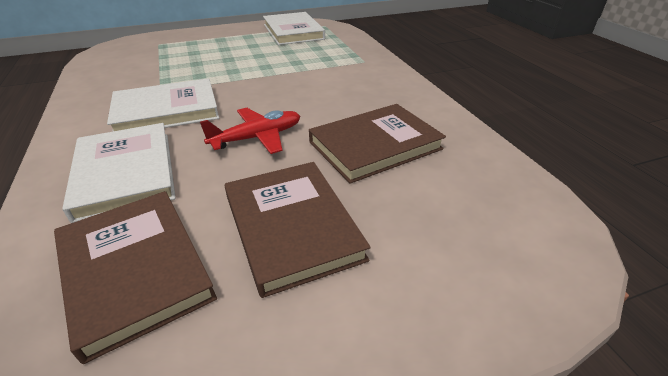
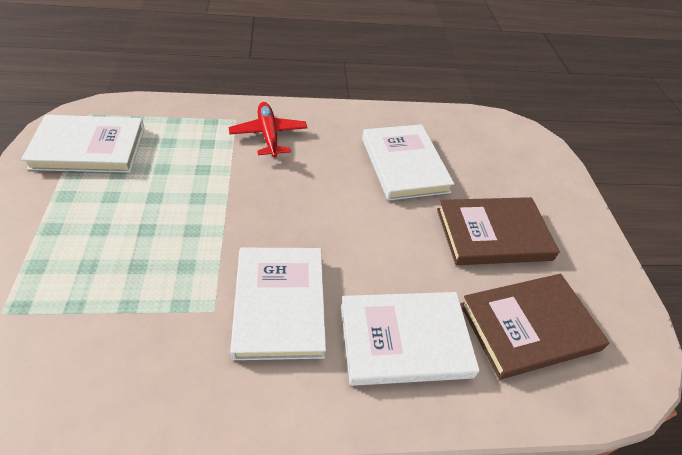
camera: 80 degrees left, 10 degrees up
red plane [200,108,300,154] -> red plane moved to [228,102,307,158]
brown book [309,104,446,184] -> white book [362,124,455,201]

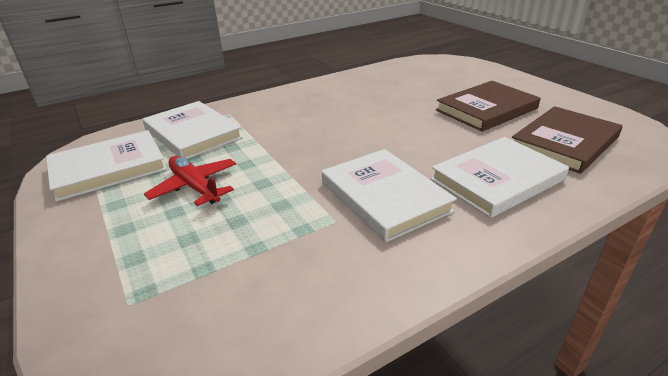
camera: 20 degrees left, 15 degrees down
red plane [228,102,307,158] -> red plane moved to [144,156,236,206]
white book [362,124,455,201] -> white book moved to [142,101,243,159]

